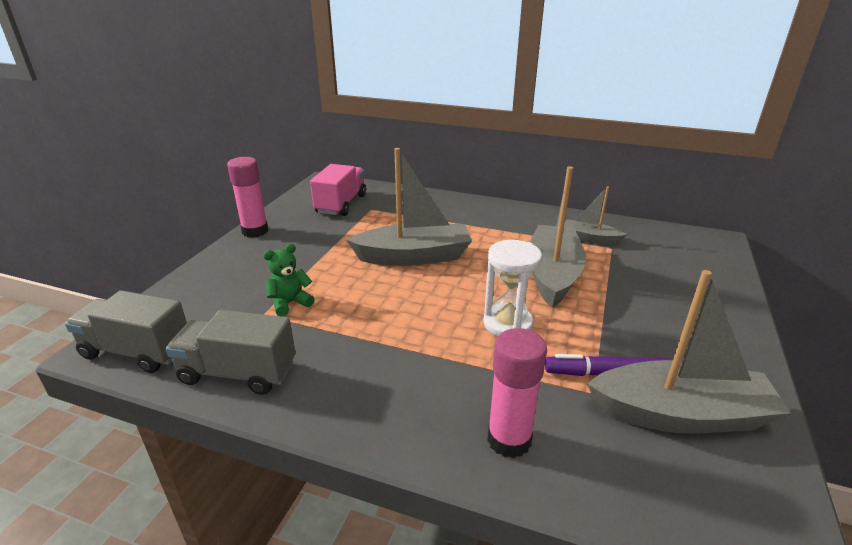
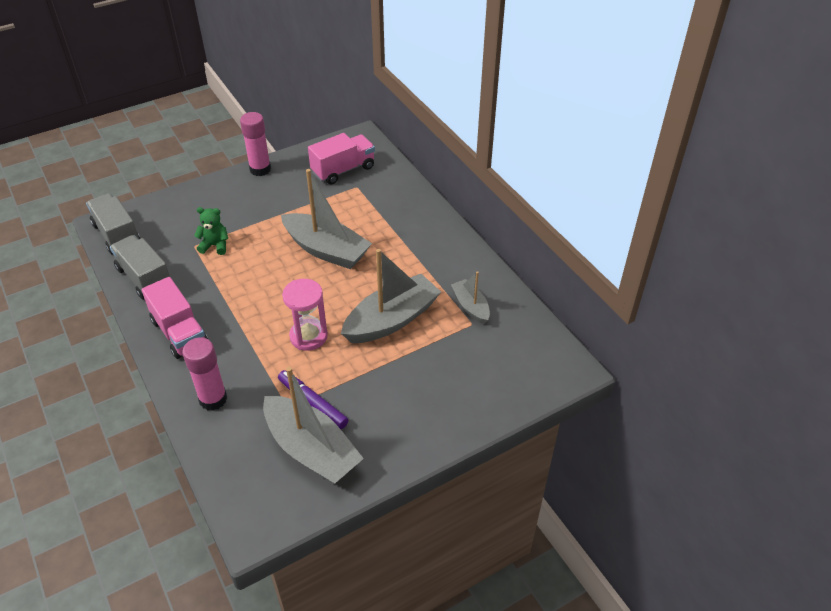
camera: 40 degrees right, 15 degrees up
white hourglass [483,240,542,336] -> pink hourglass [282,279,328,351]
none -> pink truck [141,277,208,359]

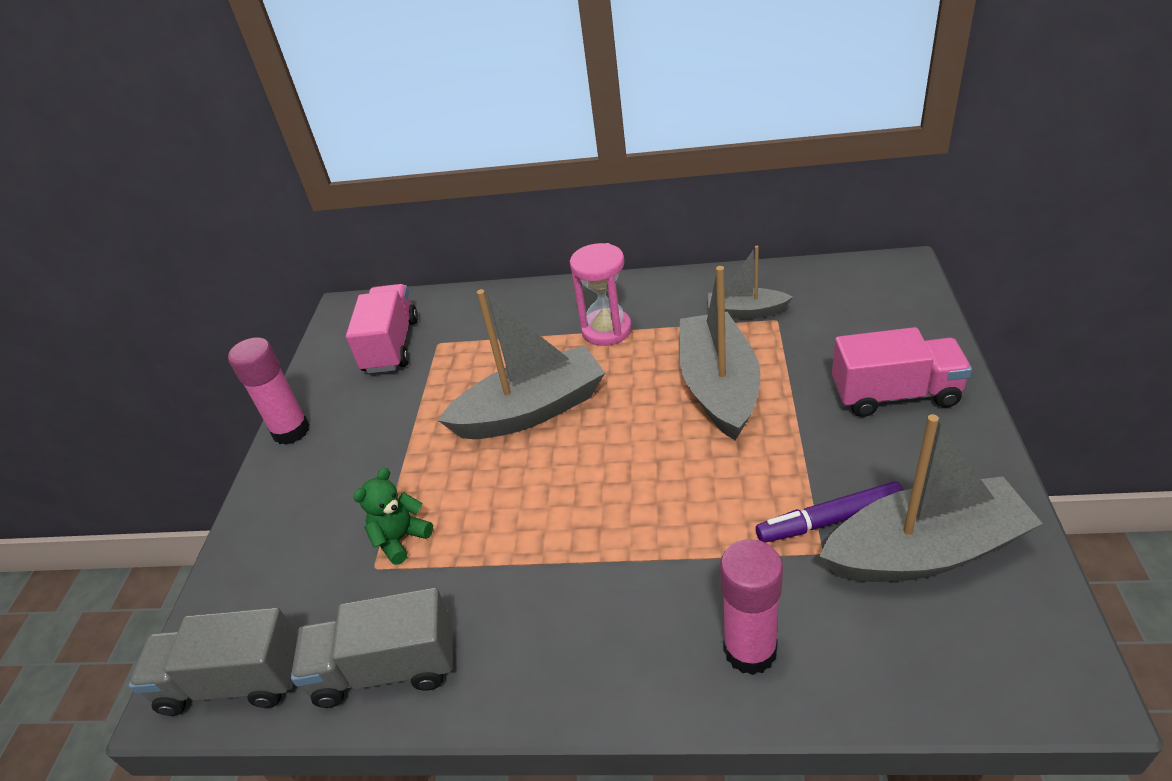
camera: 50 degrees left, 5 degrees down
pink truck [141,277,208,359] -> pink truck moved to [832,327,972,417]
pink hourglass [282,279,328,351] -> pink hourglass moved to [570,243,632,346]

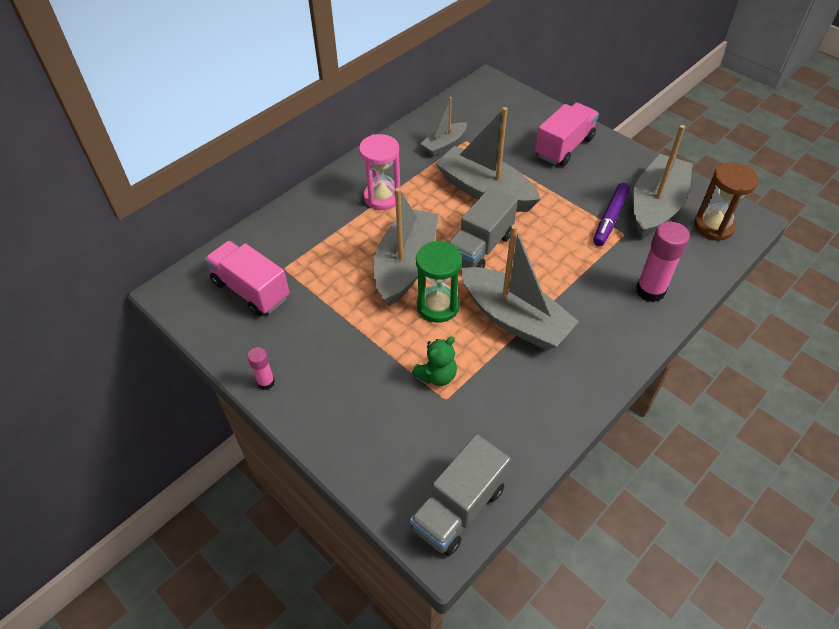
camera: 55 degrees left, 10 degrees up
pink glue stick [228,337,310,445] -> pink glue stick [247,347,275,390], size x0.55
grey truck [291,587,453,708] -> grey truck moved to [449,187,518,268]
green teddy bear [353,468,433,565] -> green teddy bear turned 120 degrees counterclockwise [412,336,457,386]
none -> green hourglass [416,240,462,323]
none -> grey boat [461,225,579,350]
none -> brown hourglass [694,162,758,241]

